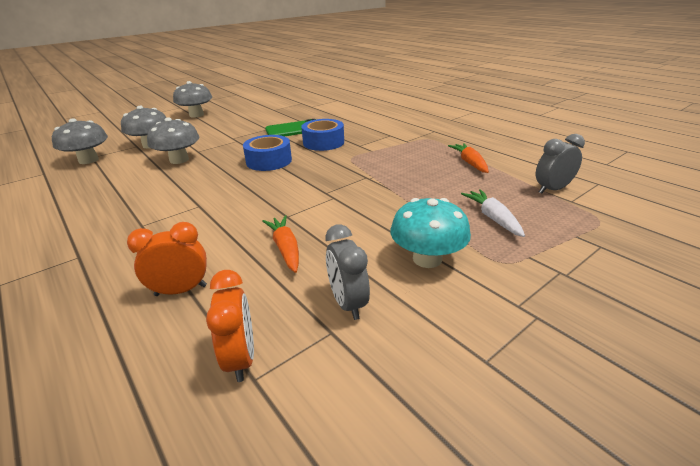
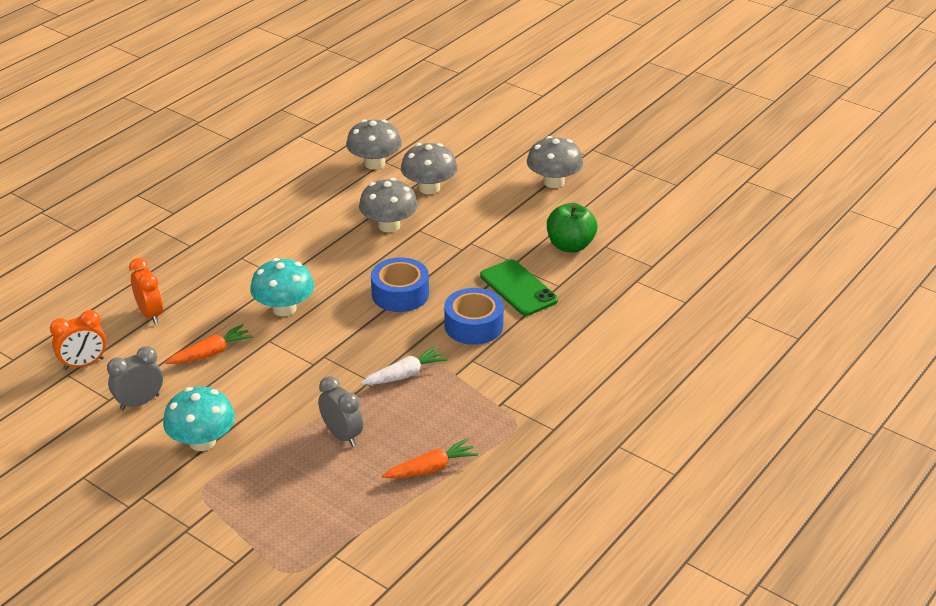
camera: 75 degrees right, 5 degrees up
white carrot [461,189,525,237] -> white carrot moved to [361,346,448,385]
grey clock [536,134,585,194] -> grey clock moved to [318,376,363,447]
none -> turquoise mushroom [250,258,314,316]
none -> green apple [547,203,597,253]

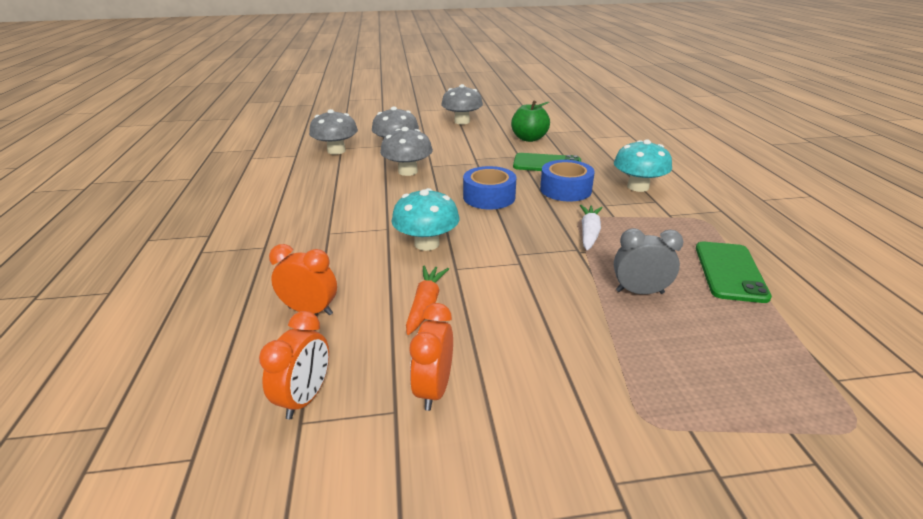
camera: 45 degrees left, 5 degrees down
grey clock [107,346,163,410] -> orange clock [410,303,453,411]
turquoise mushroom [163,387,235,451] -> turquoise mushroom moved to [614,139,672,192]
orange carrot [382,438,479,478] -> green phone [696,242,772,303]

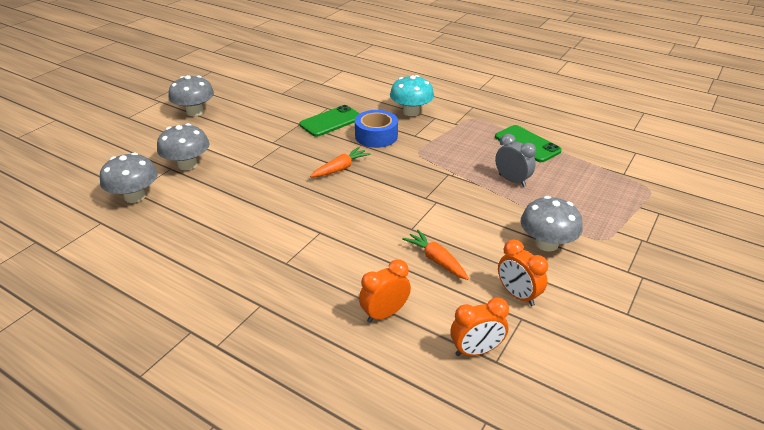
camera: 50 degrees left, 5 degrees up
orange clock [259,311,329,419] -> orange clock turned 105 degrees clockwise [450,297,509,356]
grey mushroom [380,127,433,176] -> grey mushroom moved to [521,196,583,252]
turquoise mushroom [392,188,460,251] -> none
blue tape [463,166,516,209] -> orange carrot [310,147,371,177]
green apple [511,101,550,142] -> none
white carrot [580,205,603,250] -> none
grey clock [614,228,684,294] -> grey clock turned 90 degrees clockwise [495,134,536,187]

